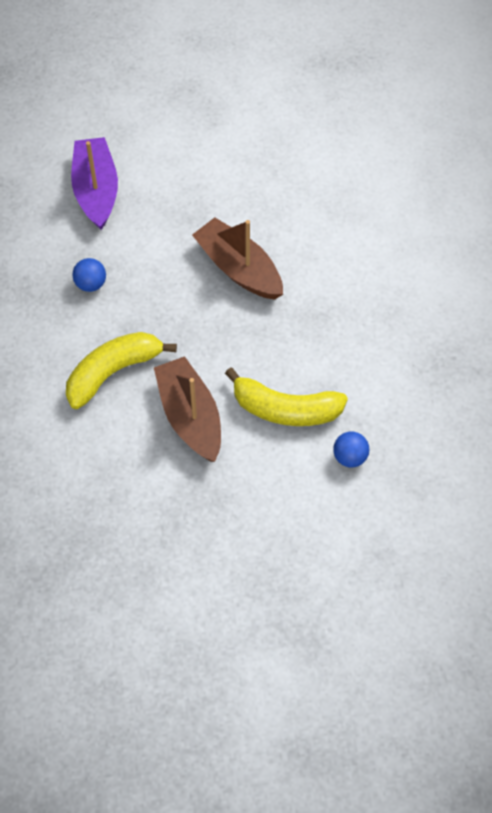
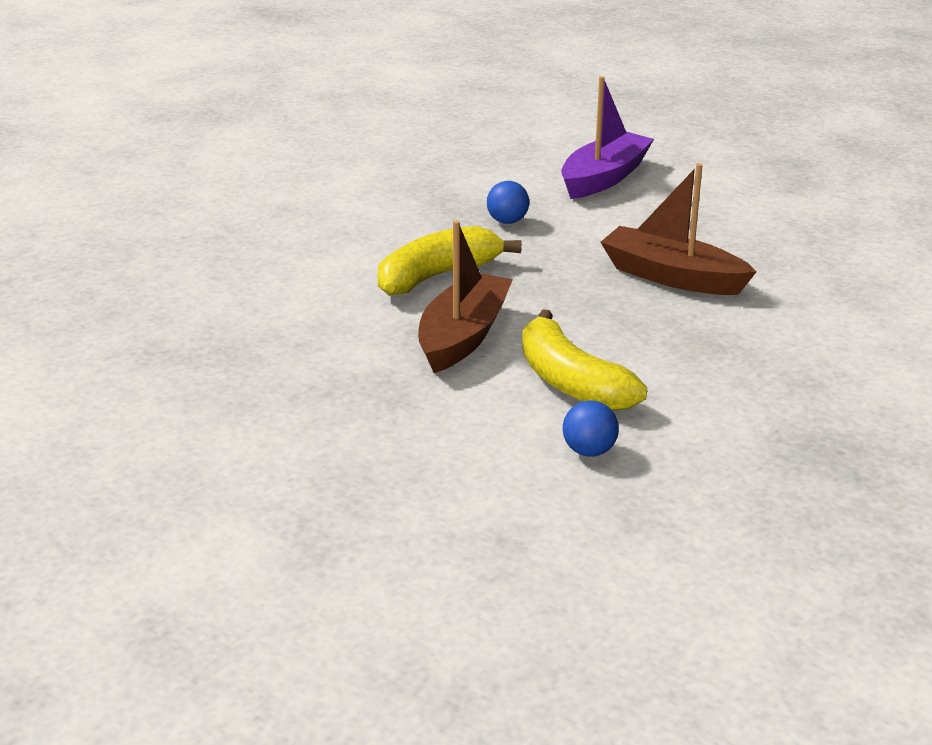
camera: 45 degrees right, 30 degrees down
yellow banana [66,332,177,409] -> yellow banana turned 45 degrees counterclockwise [378,226,521,296]
brown boat [192,217,283,300] -> brown boat turned 60 degrees counterclockwise [600,163,757,295]

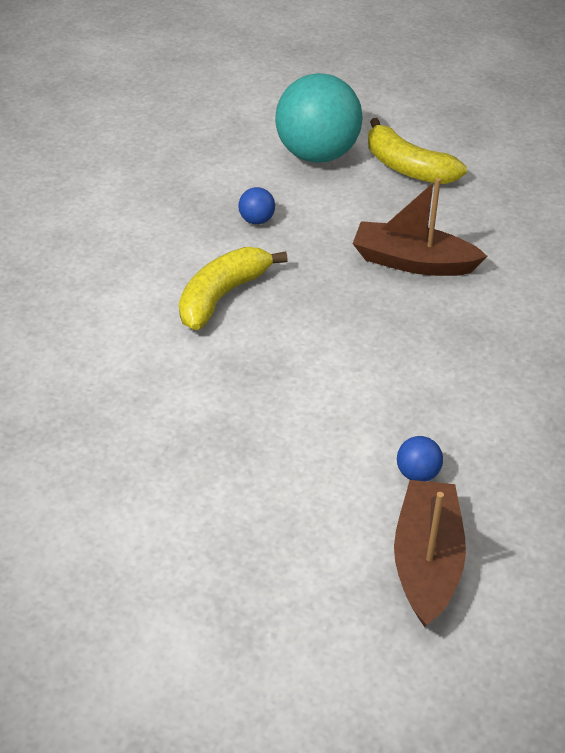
camera: 15 degrees left, 15 degrees up
brown boat [418,220,513,373] -> brown boat moved to [394,480,466,627]
yellow banana [522,309,647,411] -> yellow banana moved to [368,118,467,184]
purple boat [561,76,654,199] -> turquoise ball [275,73,363,163]

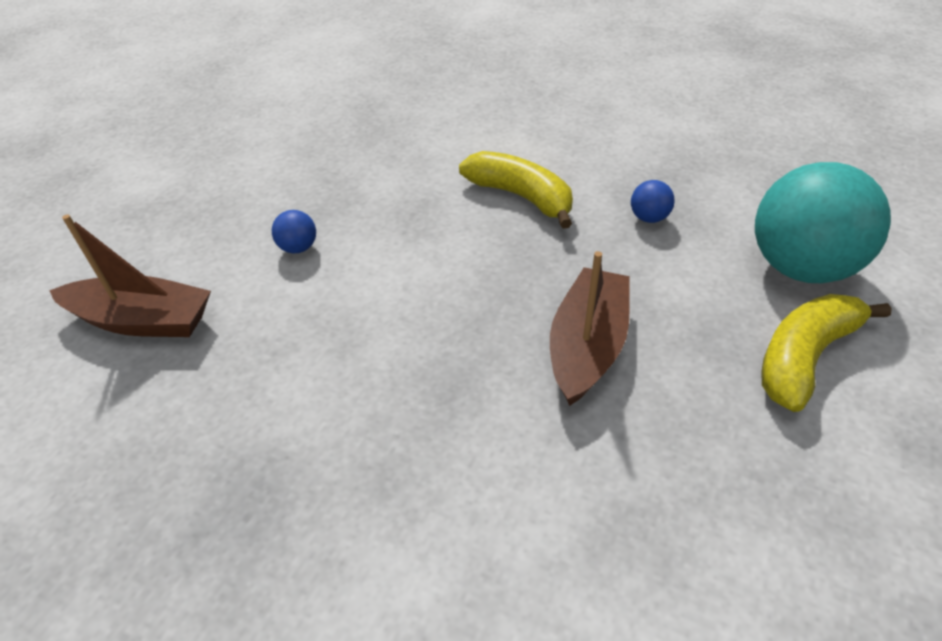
camera: 95 degrees right, 0 degrees up
blue ball [397,436,443,481] -> blue ball moved to [272,210,316,253]

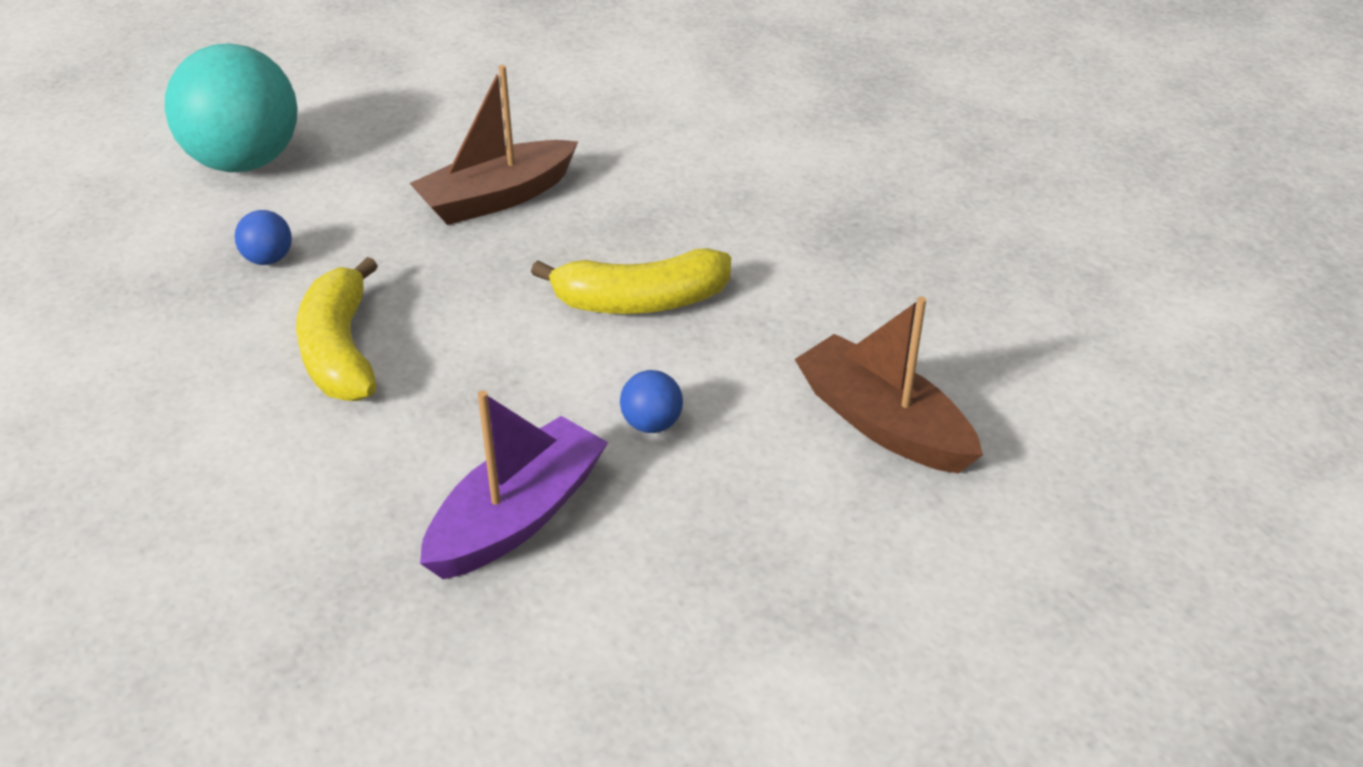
camera: 145 degrees left, 5 degrees down
yellow banana [761,294,892,412] -> yellow banana moved to [531,248,731,314]
none -> purple boat [420,390,608,579]

